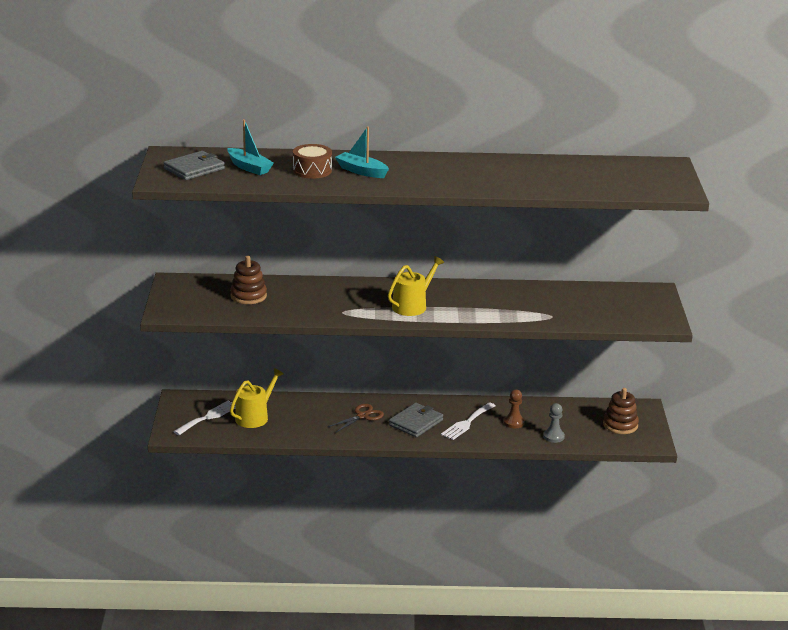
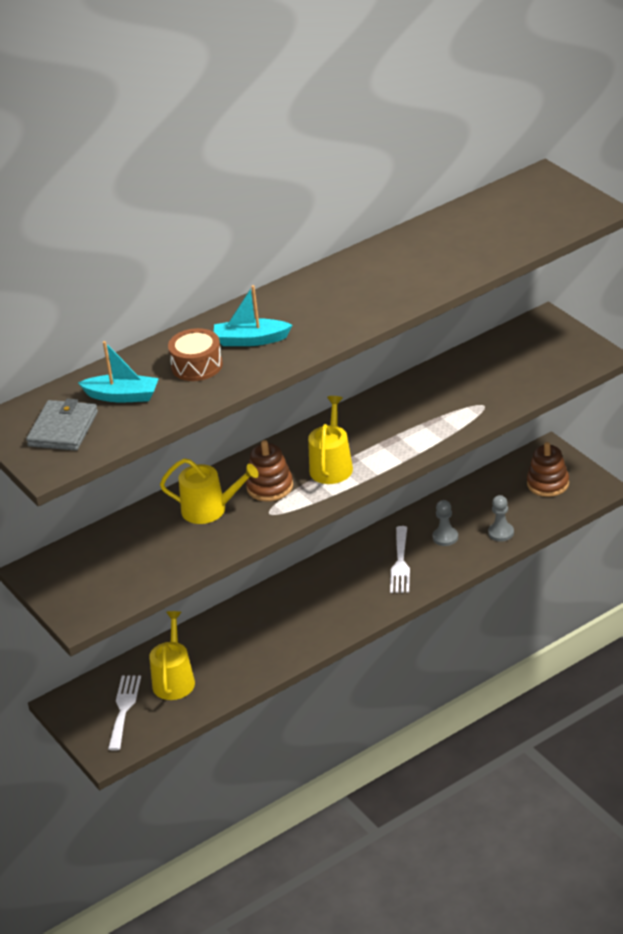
camera: 30 degrees left, 10 degrees up
brown stacking toy [230,256,267,304] -> brown stacking toy moved to [246,440,293,501]
brown scissors [328,404,384,432] -> none
grey wallet [389,403,443,437] -> none
brown pawn [504,390,525,428] -> grey pawn [433,500,458,546]
none -> yellow watering can [160,458,259,524]

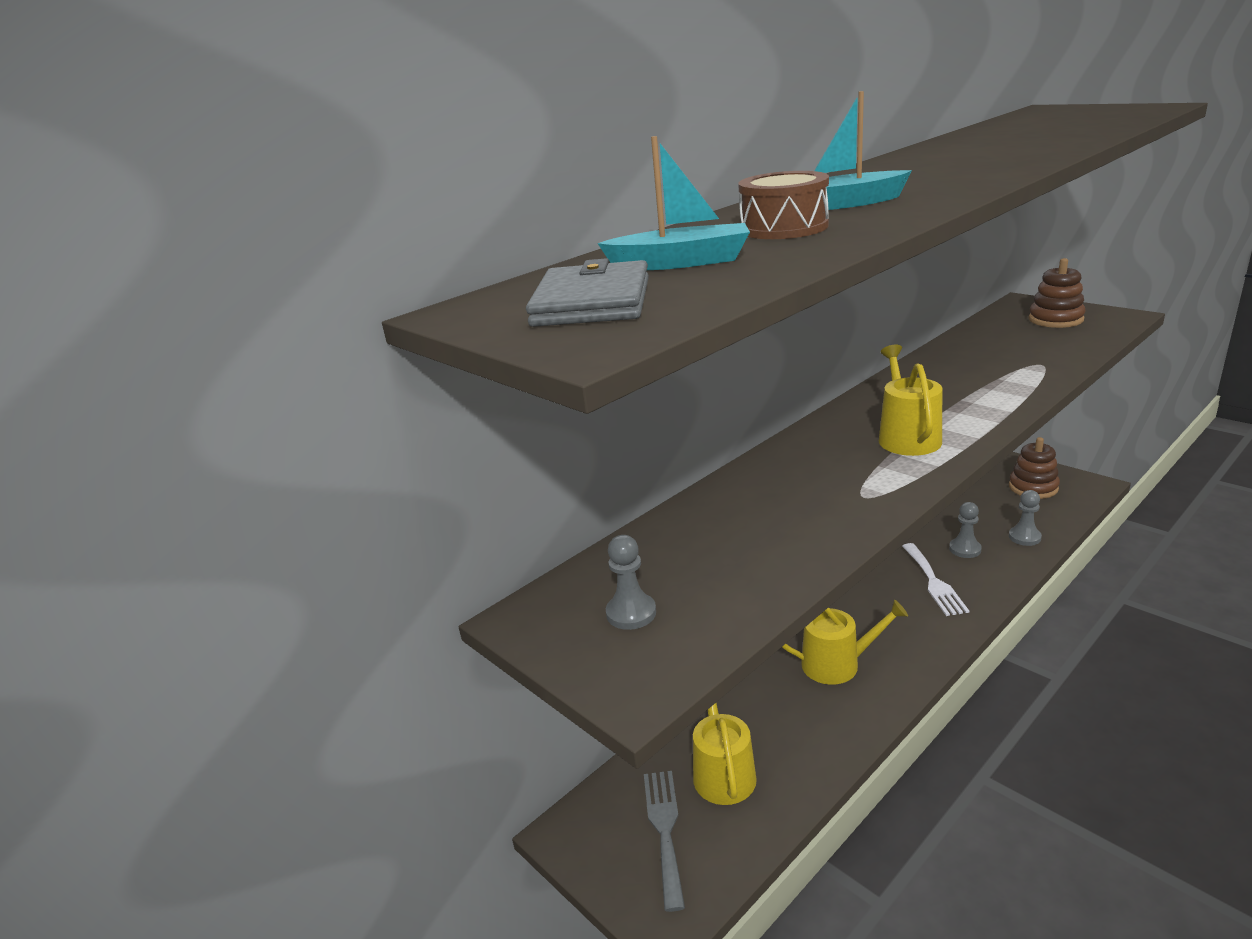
camera: 10 degrees left, 10 degrees down
white fork [108,675,141,751] -> grey fork [644,771,685,912]
yellow watering can [160,458,259,524] -> yellow watering can moved to [782,600,908,685]
brown stacking toy [246,440,293,501] -> brown stacking toy moved to [1029,258,1086,328]
none -> grey pawn [606,535,656,630]

